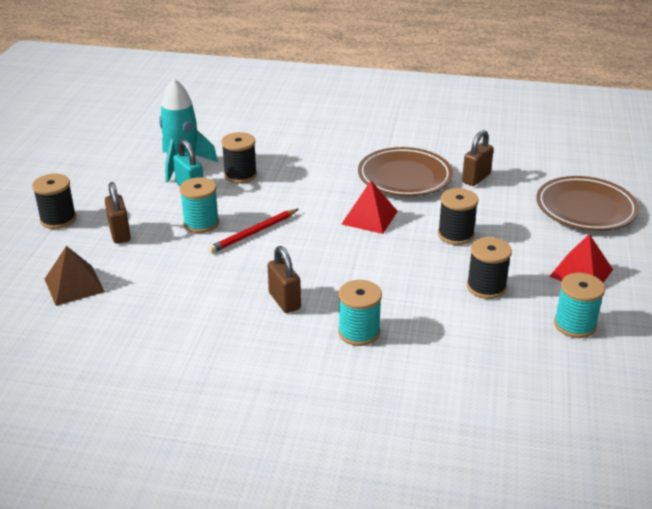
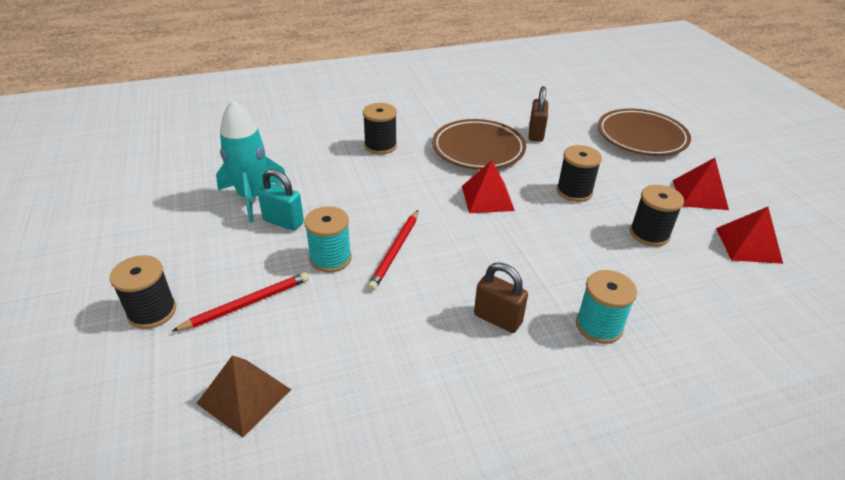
camera: 30 degrees left, 5 degrees up
brown padlock [105,182,131,244] -> red pencil [171,272,309,332]
black spool [221,132,257,183] -> black spool moved to [363,103,397,155]
turquoise spool [554,273,605,338] -> red pyramid [716,207,783,264]

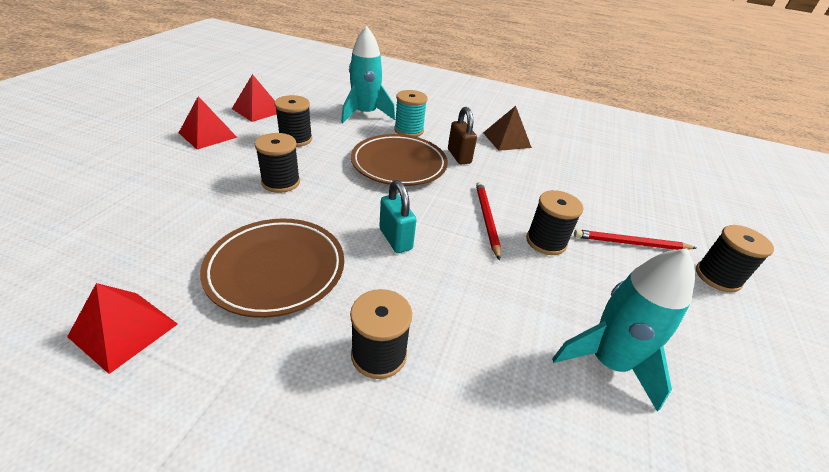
camera: 145 degrees left, 0 degrees up
brown pyramid [196,355,291,438] -> brown pyramid moved to [483,106,532,151]
turquoise padlock [258,169,304,230] -> turquoise padlock moved to [379,180,416,253]
turquoise spool [304,206,352,273] -> black spool [526,190,583,255]
red pencil [367,210,418,291] -> red pencil turned 60 degrees counterclockwise [476,182,501,261]
red pyramid [462,161,515,213] -> red pyramid moved to [67,283,178,374]
brown padlock [529,86,548,142] -> none
brown plate [598,109,691,156] -> brown plate moved to [351,134,448,186]
none -> turquoise rocket [341,26,395,123]

